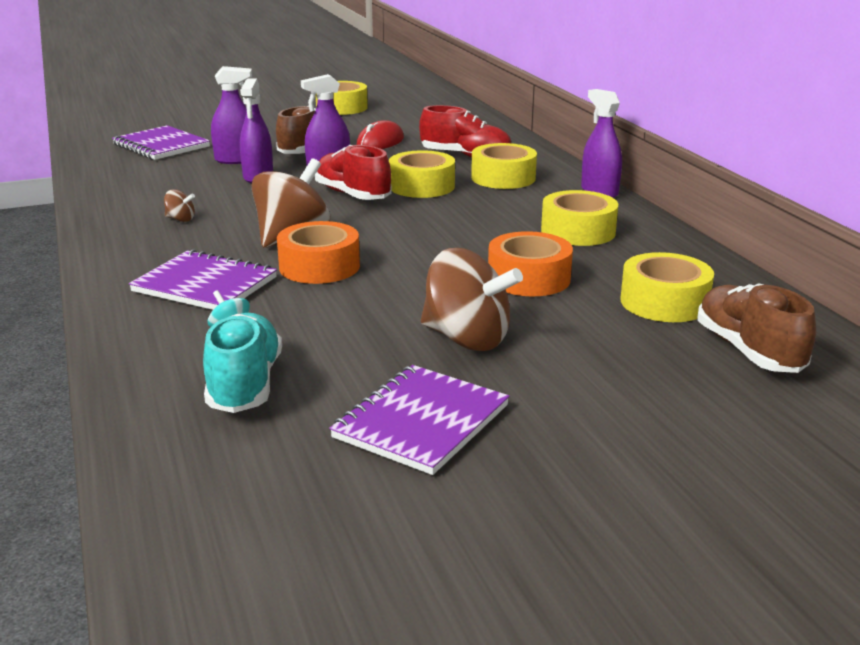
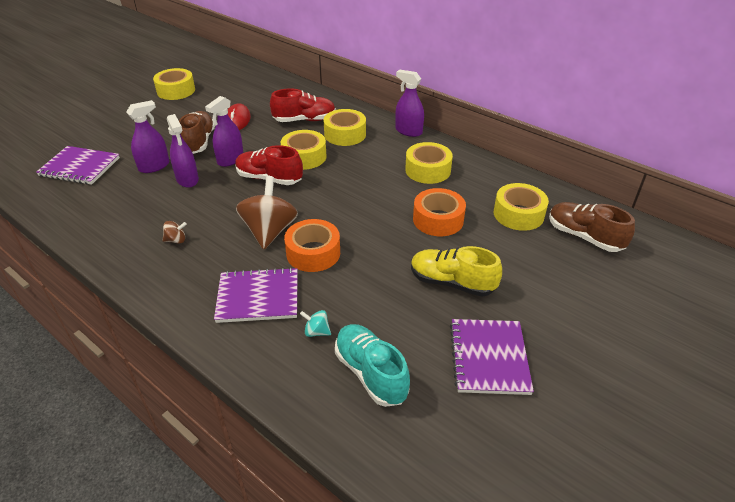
camera: 30 degrees left, 15 degrees up
brown spinning top [421,248,523,351] -> yellow shoe [411,246,502,296]

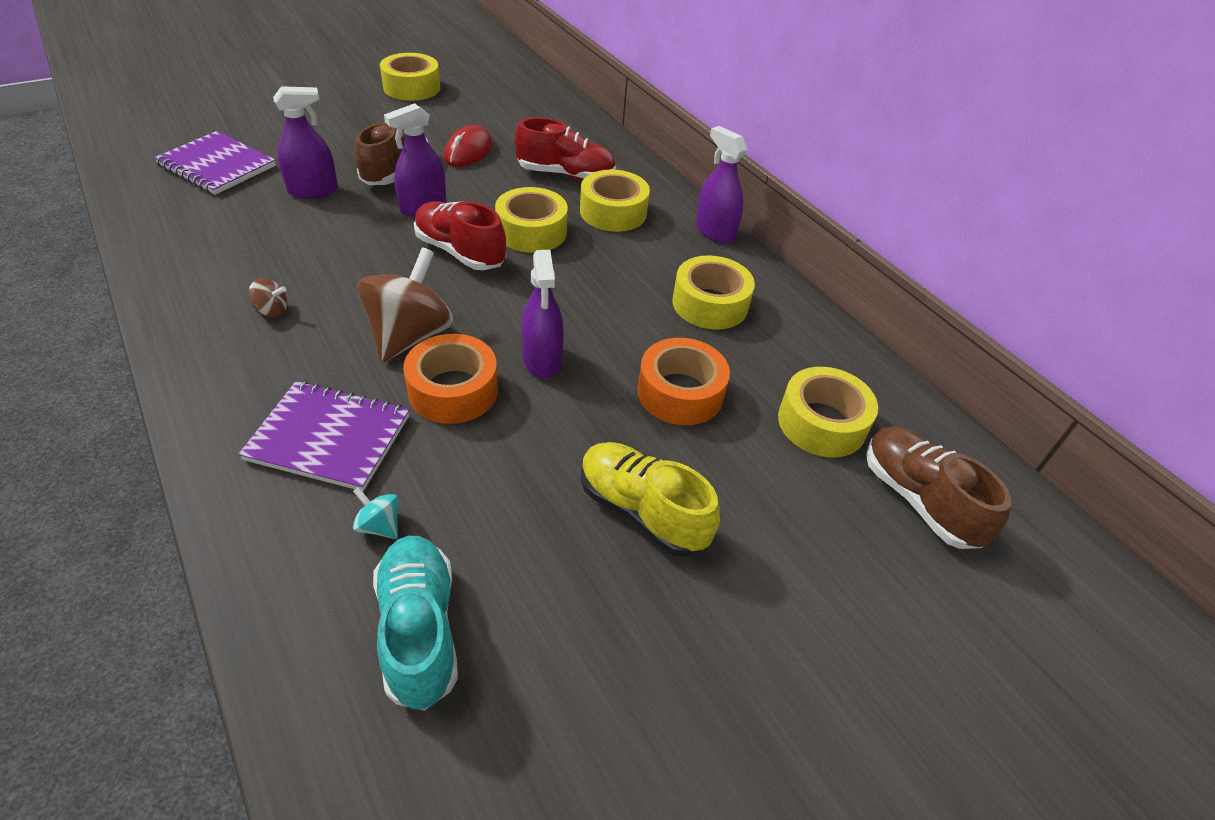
camera: 15 degrees right, 5 degrees up
purple spray bottle [167,114,199,188] -> purple spray bottle moved to [521,250,564,379]
purple notebook [450,319,534,395] -> none

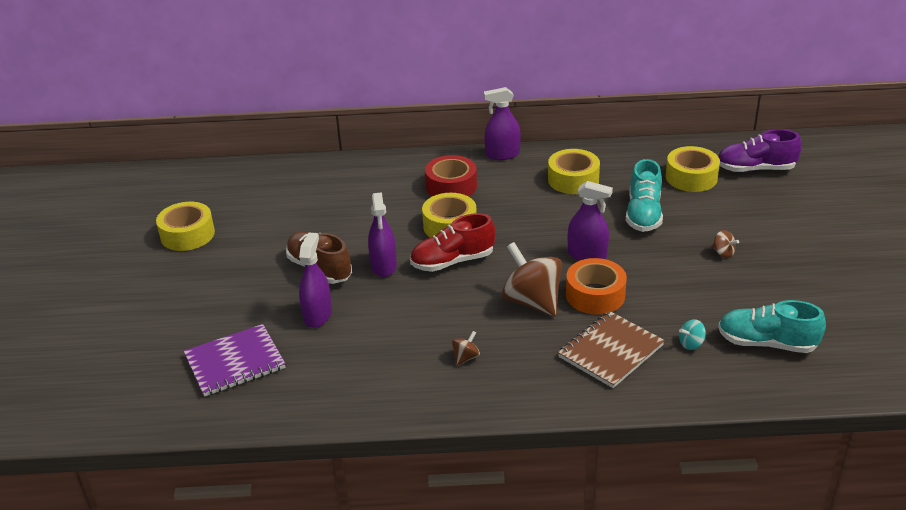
camera: 55 degrees left, 10 degrees down
purple notebook [238,381,410,491] -> brown notebook [558,311,665,388]
red mouse [444,125,493,167] -> none
red shoe [515,117,616,180] -> none
yellow tape [580,170,650,232] -> red tape [425,155,477,197]
yellow shoe [581,442,720,557] -> brown spinning top [712,230,739,258]
orange tape [637,338,730,425] -> turquoise shoe [626,159,663,232]
brown shoe [866,427,1011,549] -> purple shoe [718,129,801,172]

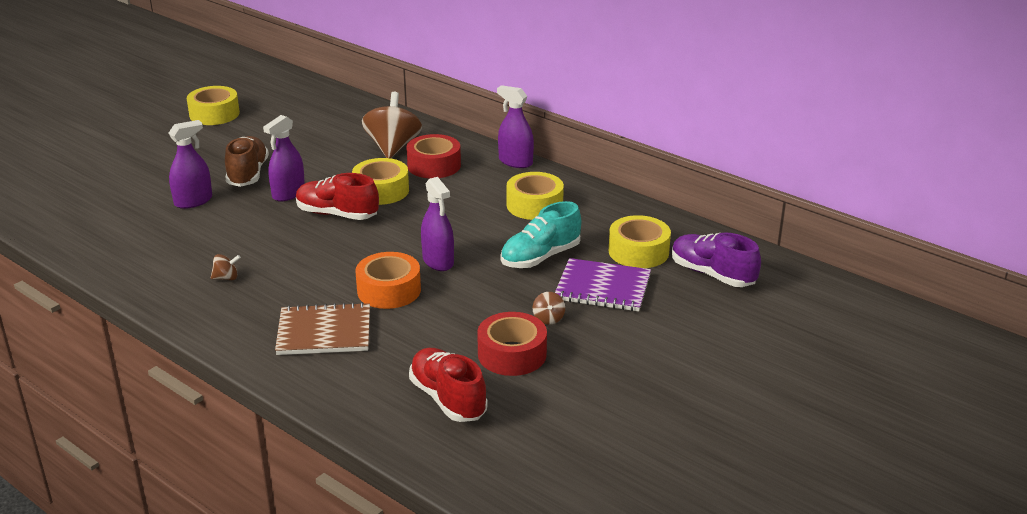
camera: 40 degrees right, 5 degrees down
purple notebook [184,324,285,397] -> purple notebook moved to [555,258,651,312]
brown spinning top [502,242,562,317] -> brown spinning top moved to [362,92,422,158]
turquoise spinning top [679,319,706,350] -> none
turquoise shoe [718,300,826,353] -> red shoe [409,348,488,422]
none -> red tape [477,312,547,376]

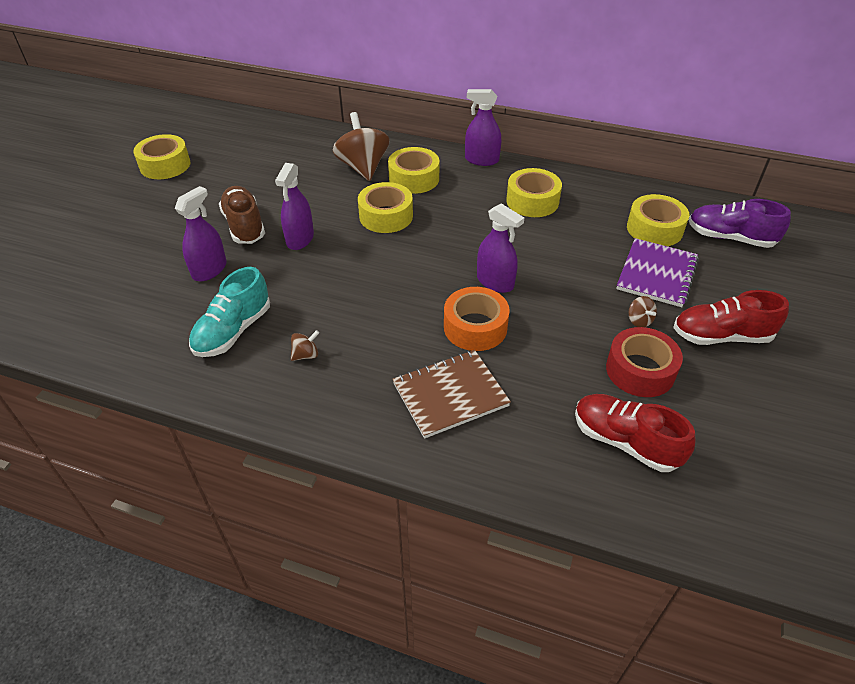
camera: 20 degrees left, 15 degrees up
red shoe [296,173,379,220] -> red shoe moved to [673,290,789,345]
red tape [406,134,461,178] -> yellow tape [388,147,439,194]
turquoise shoe [500,201,581,268] -> turquoise shoe moved to [189,267,270,357]
purple notebook [555,258,651,312] -> purple notebook turned 60 degrees counterclockwise [616,238,699,307]

